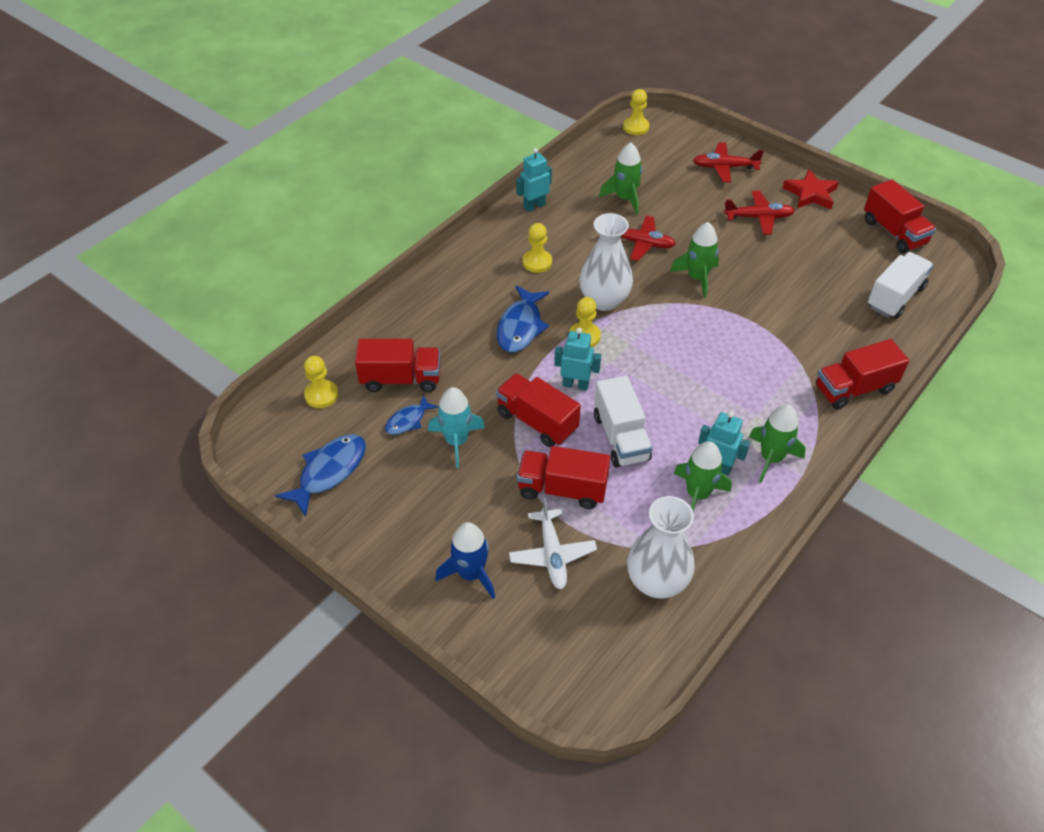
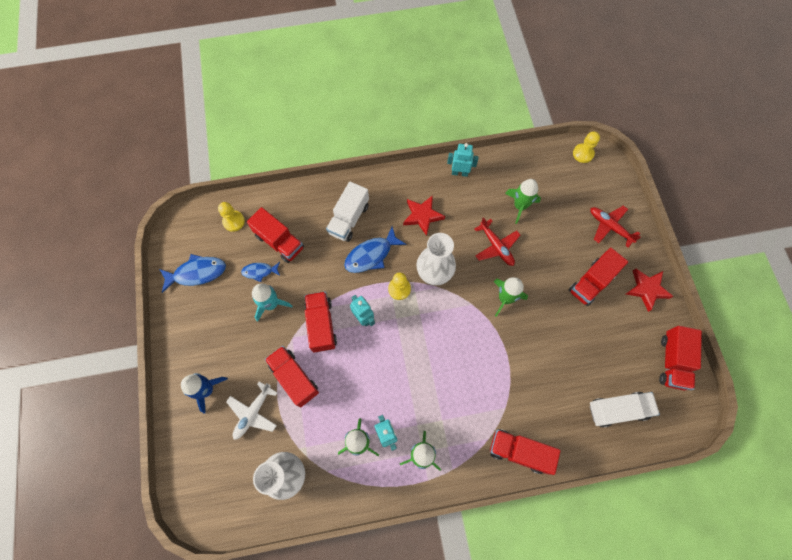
camera: 40 degrees right, 20 degrees up
yellow pawn [522,223,552,273] -> red star [403,195,445,236]
white truck [594,375,653,467] -> white truck moved to [326,181,369,242]
red plane [723,191,795,235] -> red truck [569,248,628,306]

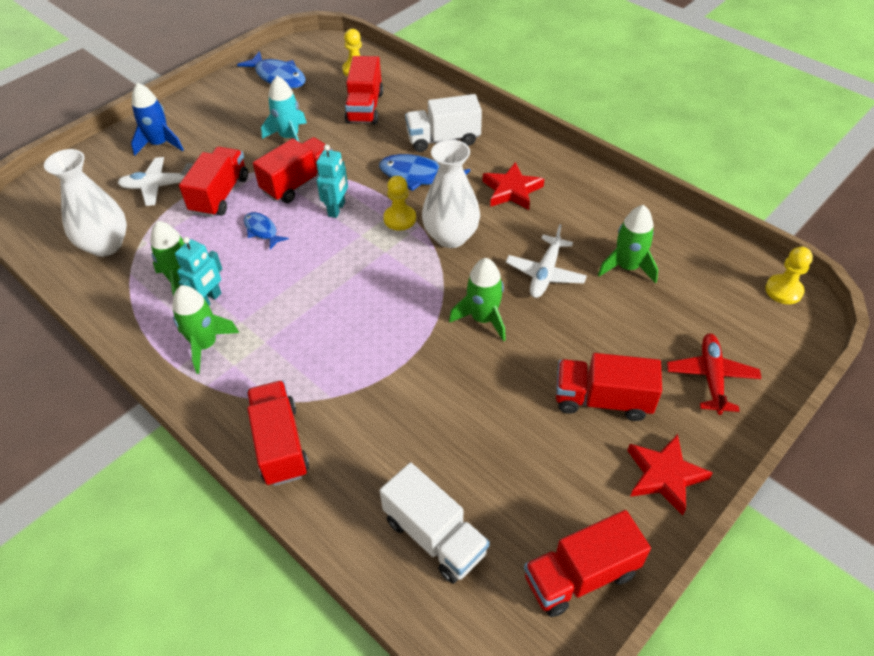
camera: 55 degrees right, 20 degrees down
blue fish [241,262,280,282] -> blue fish moved to [244,212,289,249]
turquoise robot [447,143,479,177] -> none
red plane [474,217,521,266] -> white plane [506,224,587,298]

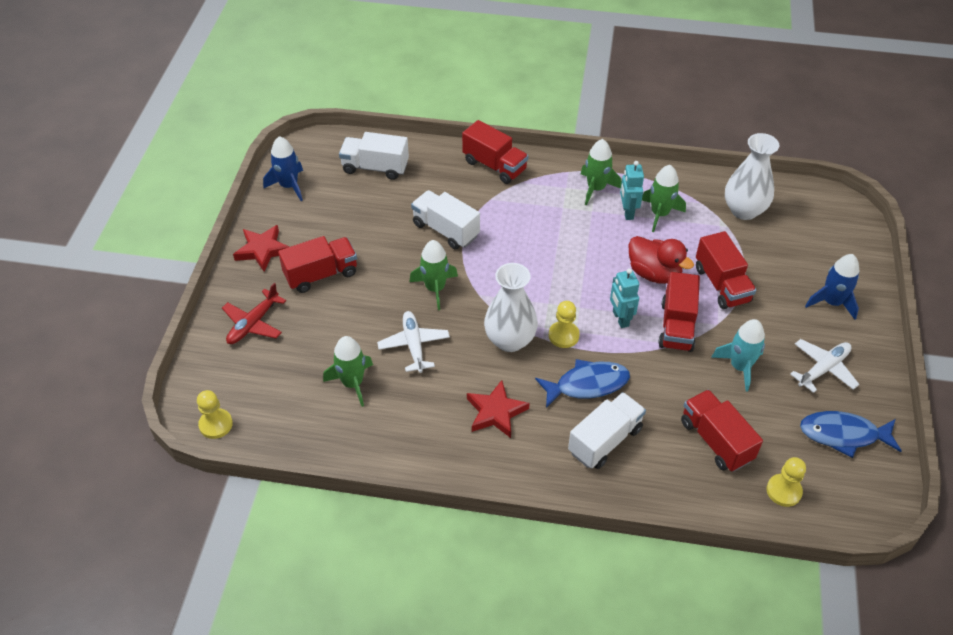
camera: 145 degrees right, 0 degrees up
white plane [117,157,193,206] -> white plane moved to [790,339,859,393]
blue fish [244,212,289,249] -> red duck [629,236,694,284]
red truck [524,510,651,617] -> blue rocket [263,136,303,201]
red plane [667,333,762,415] -> red plane turned 60 degrees clockwise [222,283,286,344]
none -> white truck [411,190,480,250]

